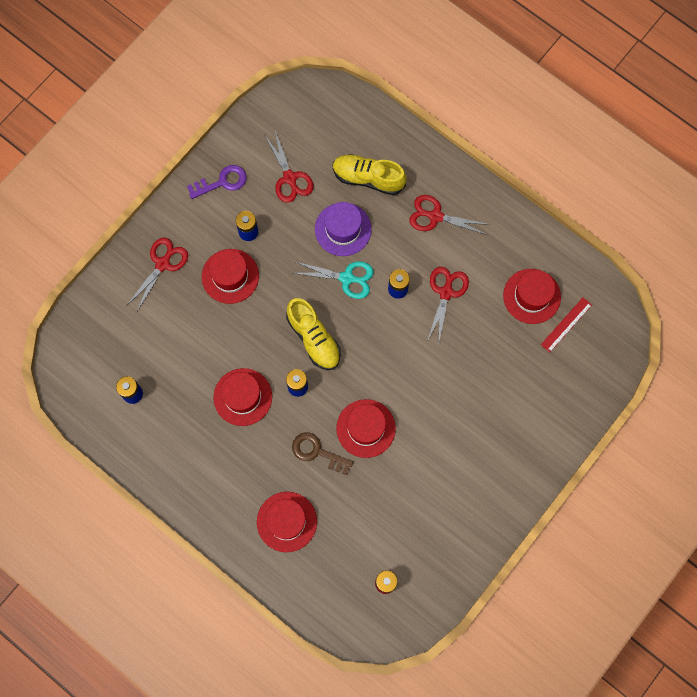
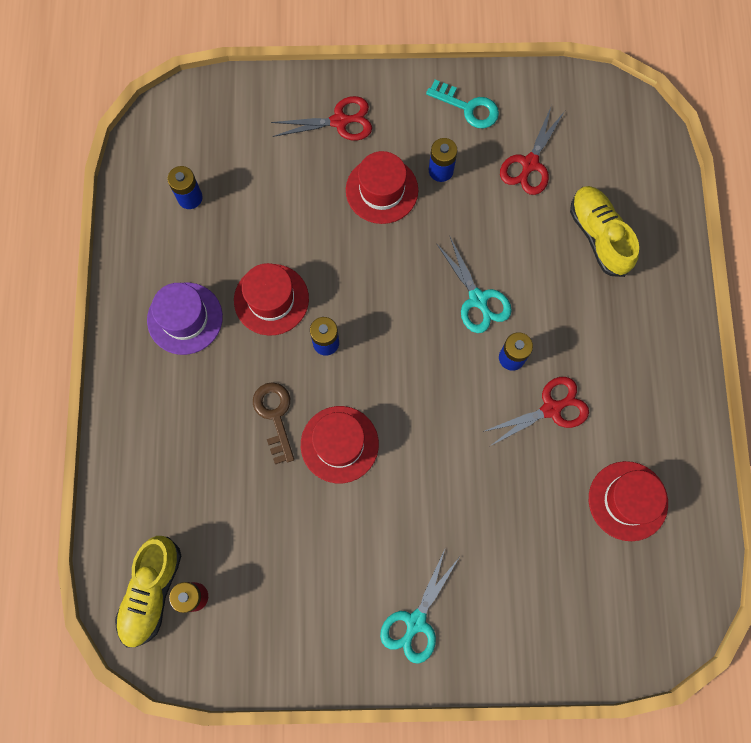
camera: 50 degrees right, 0 degrees up
purple key [187,165,247,199] -> turquoise key [426,80,499,128]
red hat [257,492,317,552] -> none
yellow shoe [286,298,341,370] -> yellow shoe moved to [115,536,181,648]
purple hat [315,202,372,256] -> purple hat moved to [147,283,223,355]
red scissors [409,195,490,235] -> none
red ruler [541,297,592,352] -> none
none -> turquoise scissors [380,549,459,664]

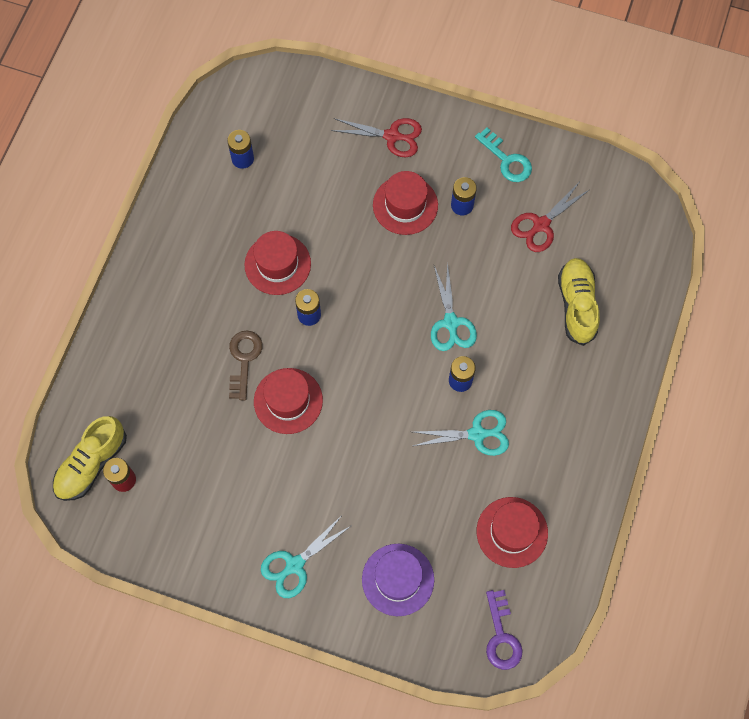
camera: 20 degrees right, 5 degrees down
purple hat [147,283,223,355] -> purple hat moved to [362,544,434,616]
red scissors [483,377,589,446] -> turquoise scissors [413,410,509,456]
none -> purple key [486,590,523,670]

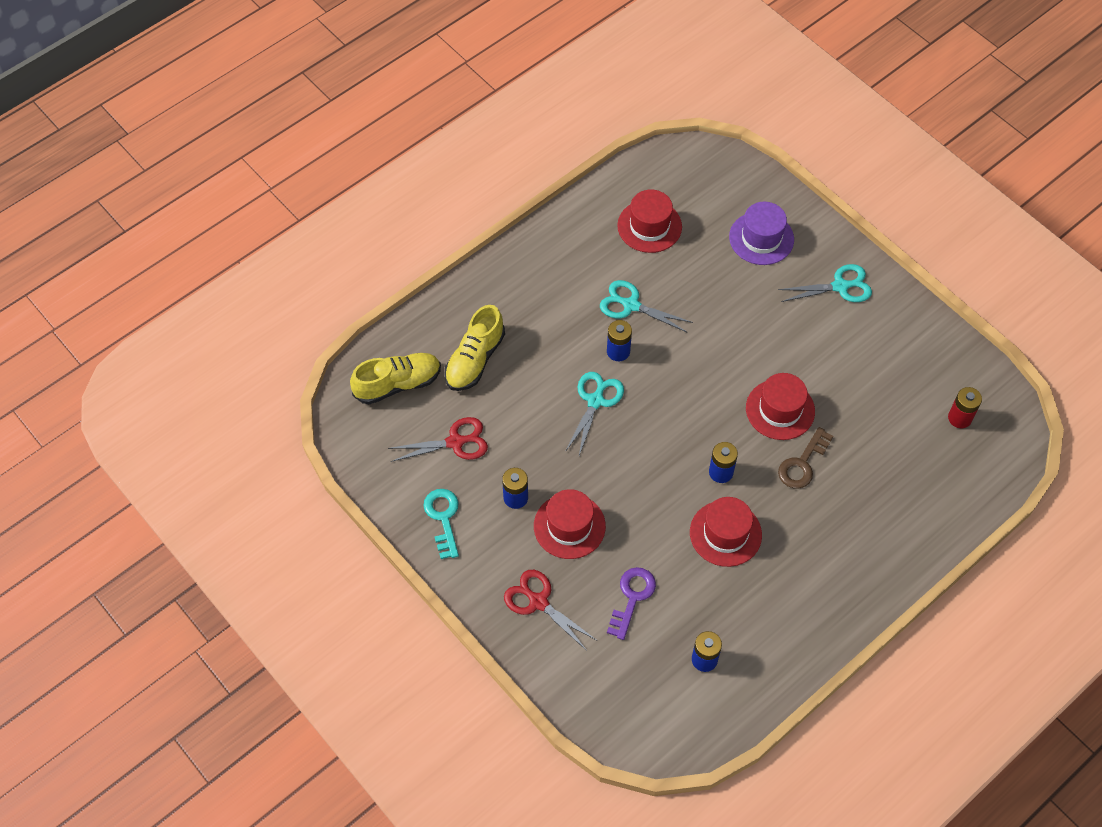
camera: 150 degrees left, 10 degrees down
yellow shoe [53,416,127,501] -> yellow shoe moved to [350,353,441,404]
purple key [486,590,523,670] -> purple key moved to [607,567,656,640]

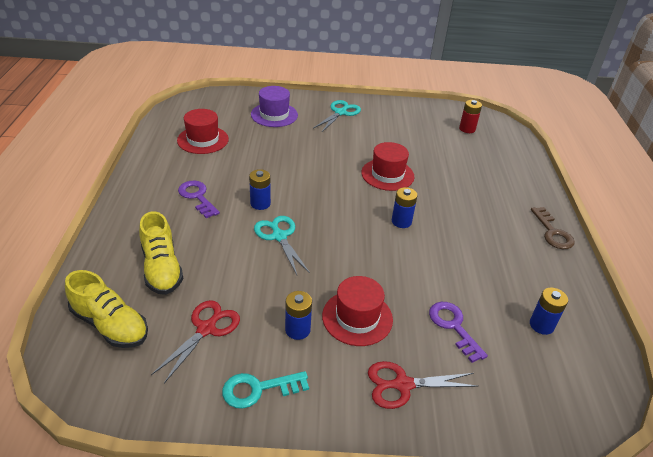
camera: 50 degrees left, 20 degrees down
yellow shoe [350,353,441,404] -> yellow shoe turned 105 degrees clockwise [65,270,148,348]
turquoise key [423,489,459,559] -> turquoise key turned 45 degrees counterclockwise [222,371,309,409]
turquoise scissors [600,280,693,333] -> none
red hat [690,497,762,567] -> none
brown key [778,427,834,488] -> brown key moved to [531,207,575,249]
none -> purple key [178,181,220,218]

